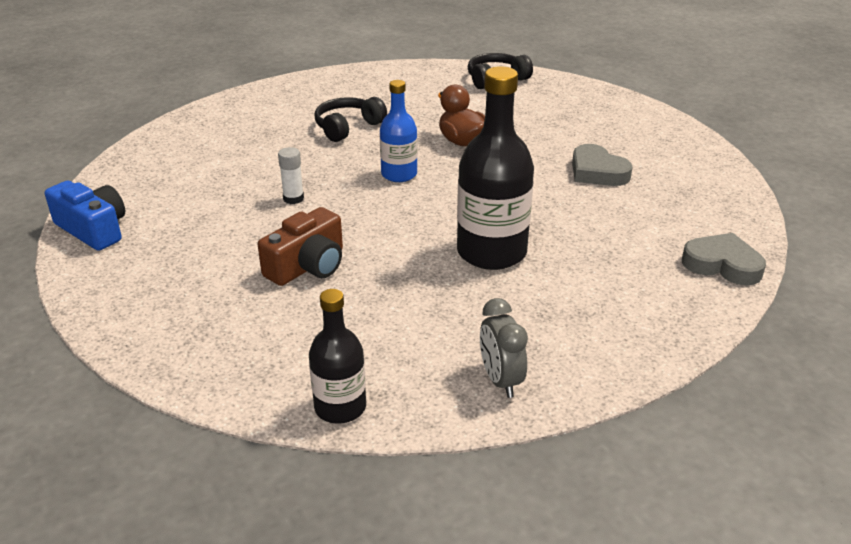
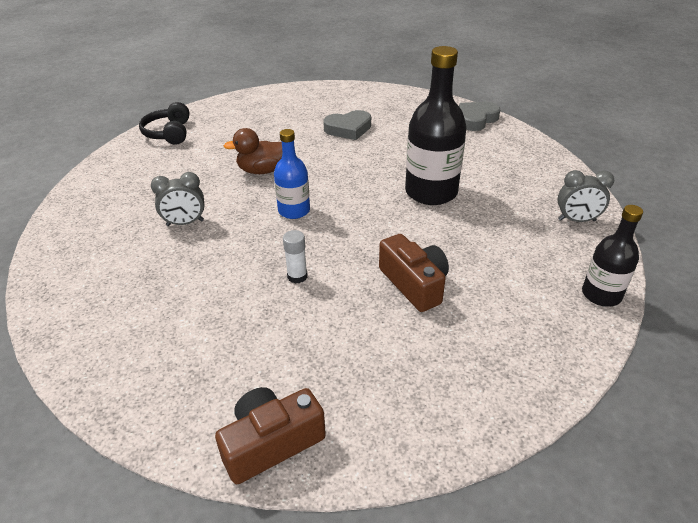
camera: 70 degrees left, 5 degrees up
blue camera [45,181,125,251] -> brown camera [215,387,326,484]
black headphones [315,97,387,142] -> grey clock [151,172,205,226]

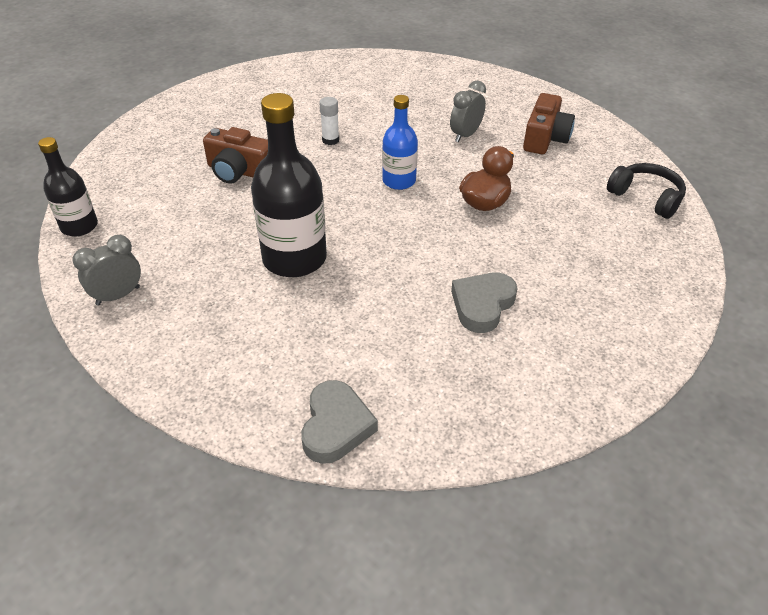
camera: 140 degrees right, 5 degrees up
brown camera [215,387,326,484] -> brown camera moved to [523,93,575,154]

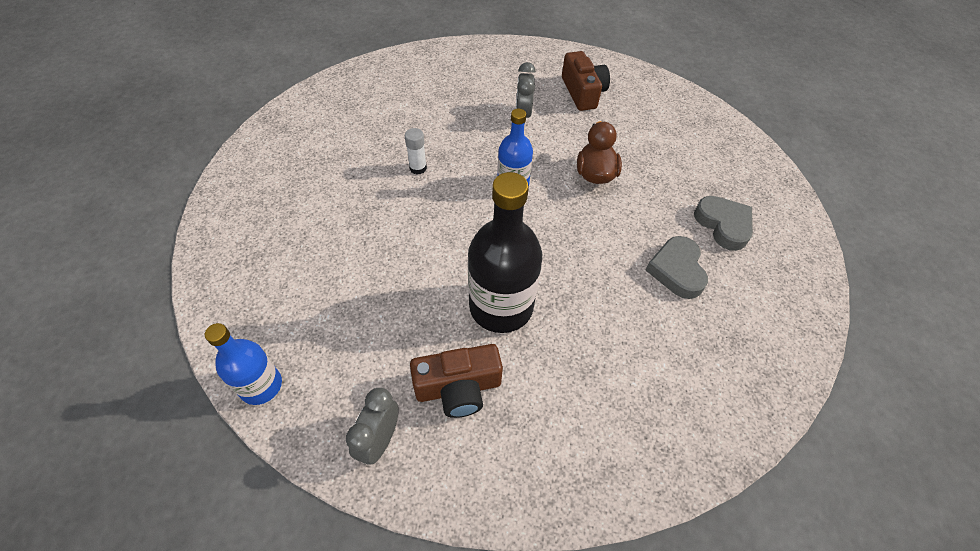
camera: 35 degrees left, 10 degrees up
black bottle [38,137,98,237] -> blue bottle [205,323,282,405]
brown camera [203,127,268,184] -> brown camera moved to [410,344,503,418]
grey heart [301,380,378,464] -> grey heart moved to [694,196,753,251]
black headphones [607,163,686,219] -> none

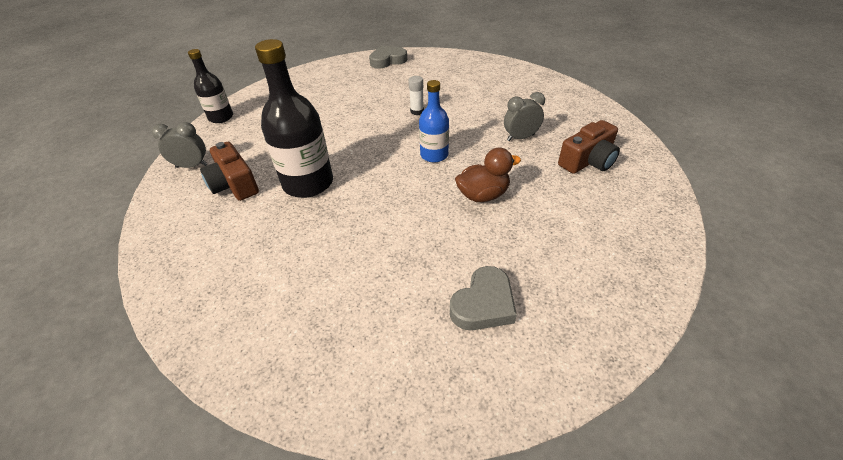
camera: 70 degrees right, 10 degrees down
blue bottle [205,323,282,405] -> black bottle [188,49,233,123]
grey heart [646,236,708,299] -> grey heart moved to [369,46,407,69]

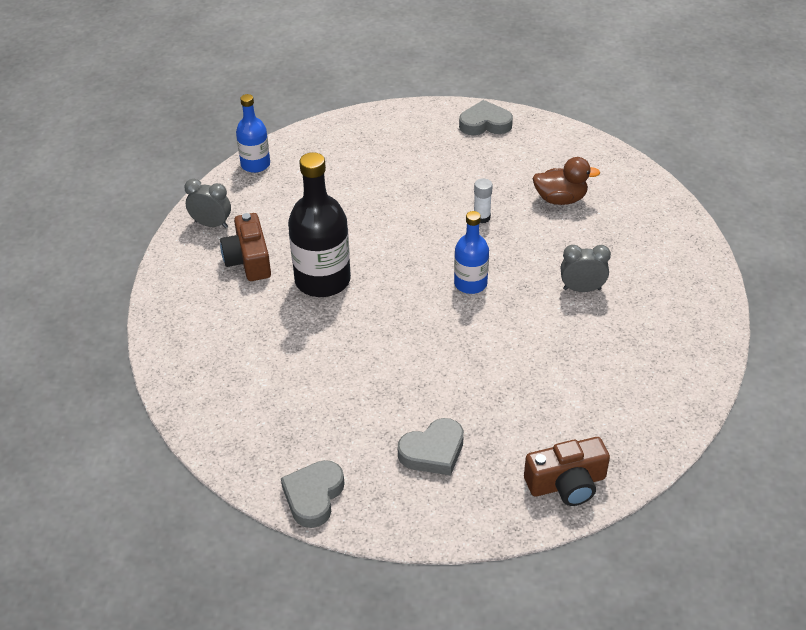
camera: 20 degrees right, 0 degrees up
black bottle [188,49,233,123] -> blue bottle [236,94,270,173]
brown duck [455,148,521,202] -> brown duck moved to [532,157,600,205]
brown camera [558,120,620,174] -> brown camera moved to [524,437,610,506]
none -> grey heart [281,460,345,528]

